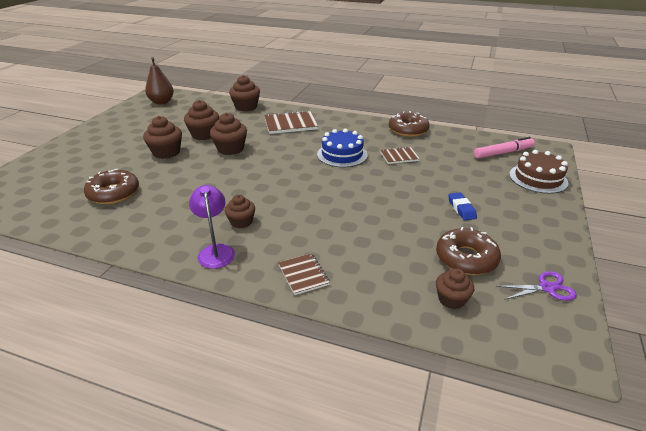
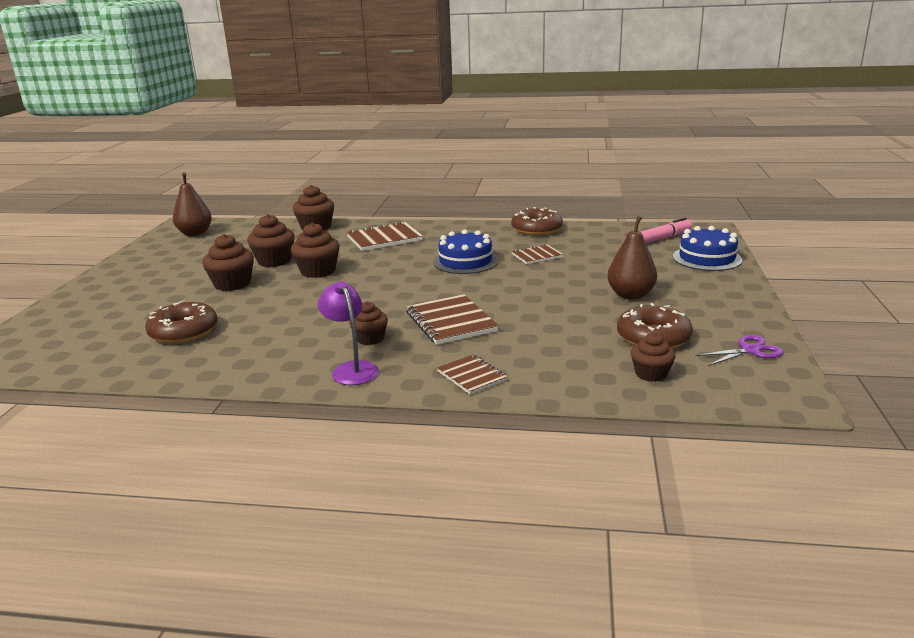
camera: 10 degrees left, 10 degrees down
blue eraser [448,192,477,220] -> brown pear [607,216,657,300]
brown cake [509,150,568,194] -> blue cake [673,226,742,271]
none -> brown notebook [406,294,499,345]

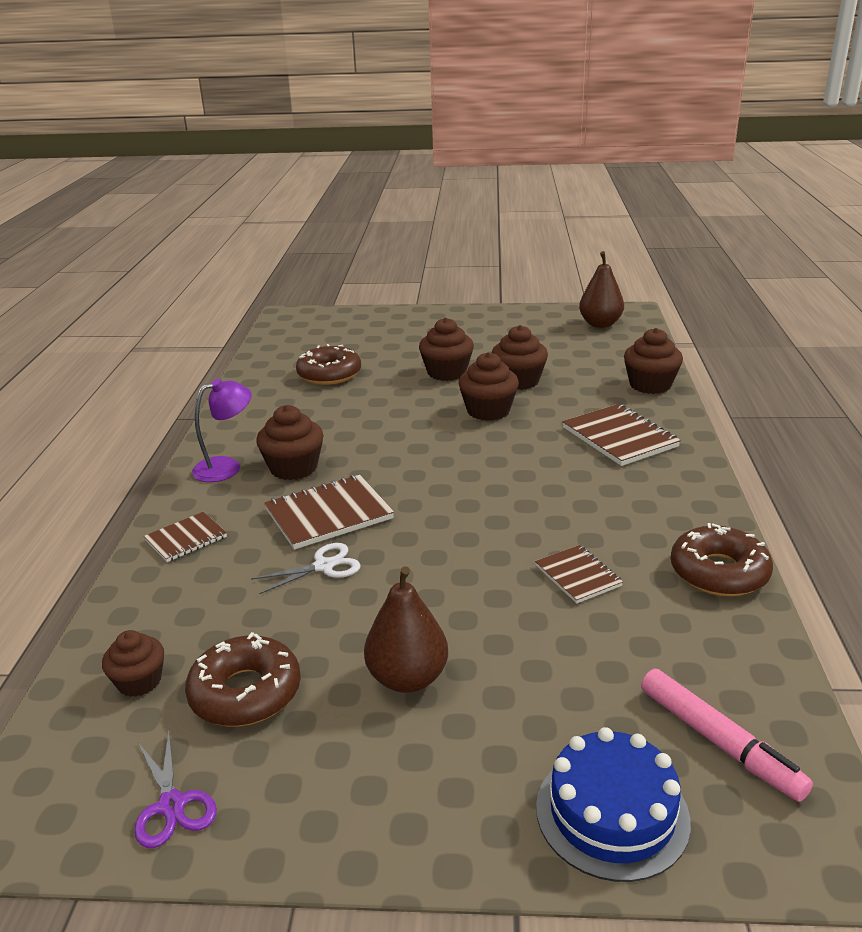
camera: 85 degrees right, 5 degrees up
brown cupcake [349,301,388,345] -> brown cupcake [256,405,323,480], size x1.54
blue cake [433,230,498,274] -> none
none -> white scissors [251,543,360,594]

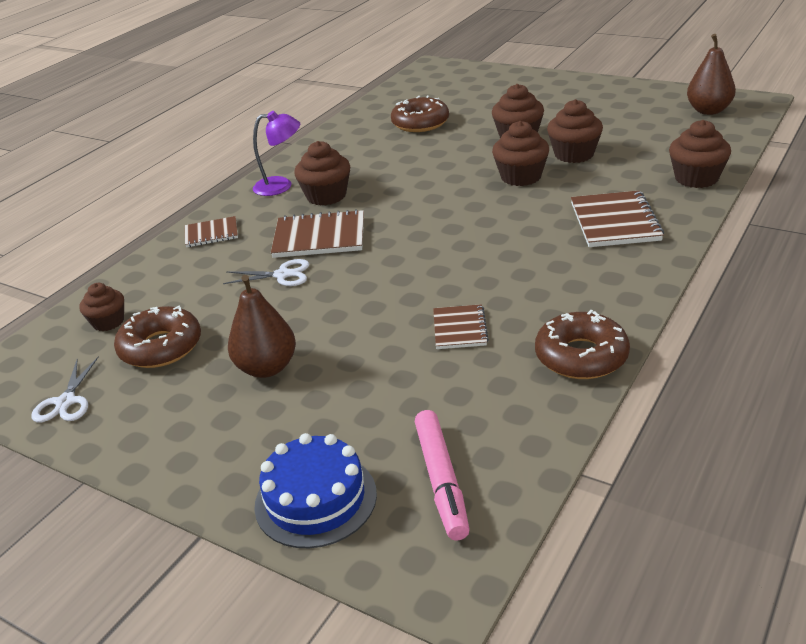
camera: 30 degrees right, 5 degrees up
purple scissors [134,732,217,848] -> white scissors [31,357,98,422]

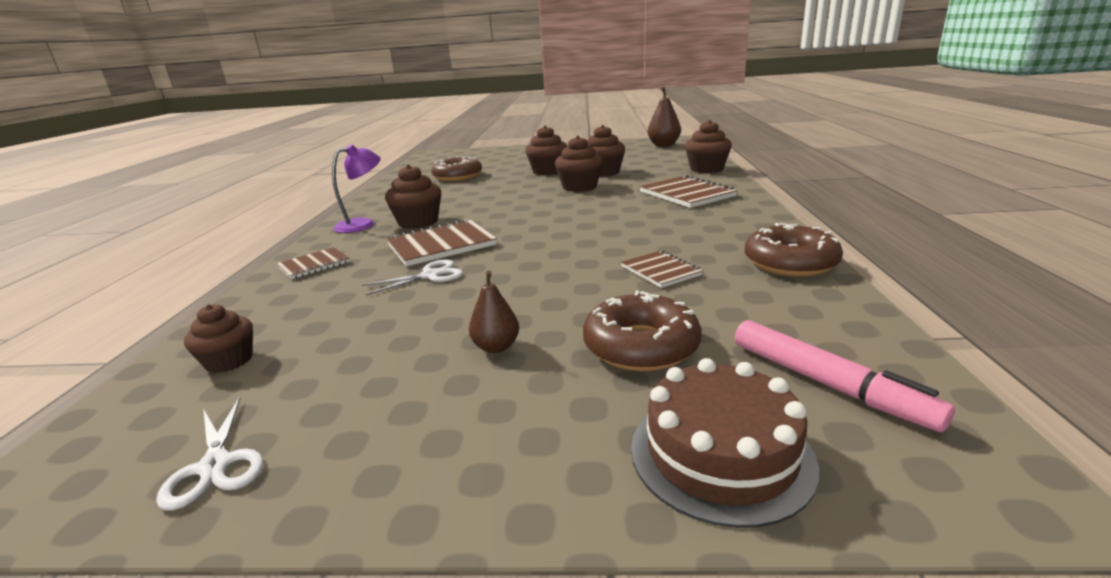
camera: 30 degrees left, 10 degrees down
brown donut [114,306,201,368] -> brown donut moved to [583,291,702,371]
brown pear [228,275,296,378] -> brown pear [469,271,519,353], size x0.59
blue cake [254,433,377,548] -> brown cake [631,358,819,528]

